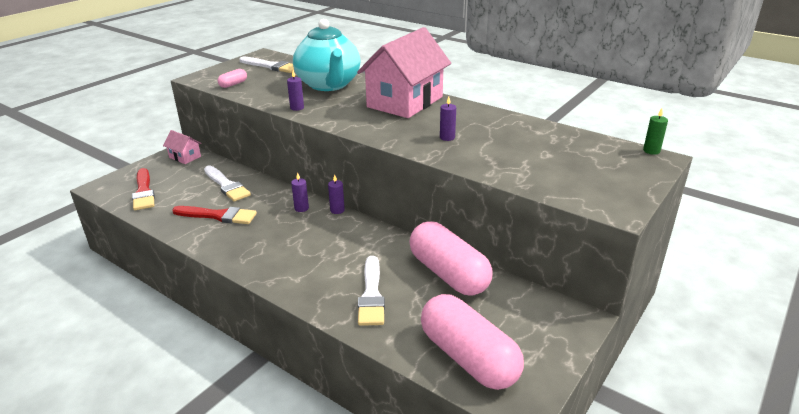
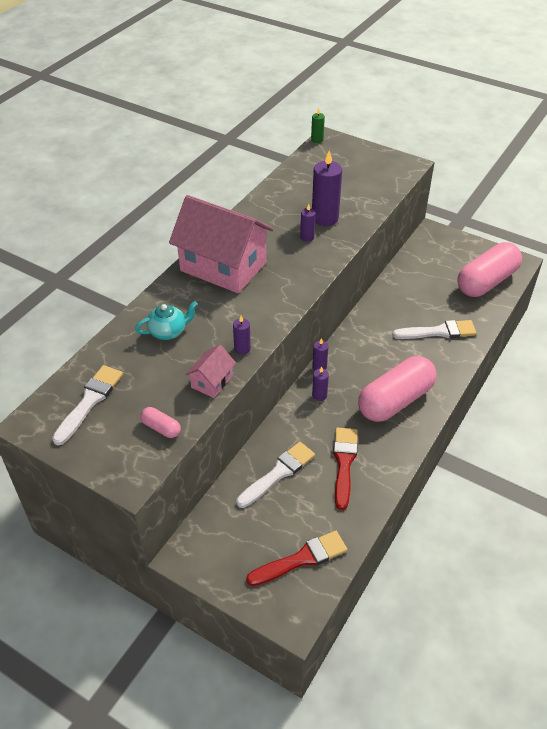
camera: 95 degrees left, 15 degrees up
pink house [163,130,202,164] -> pink house moved to [185,345,236,398]
turquoise teapot [293,19,361,91] -> turquoise teapot [135,301,198,340], size x0.46
pink capsule [409,221,493,295] -> pink capsule moved to [358,356,437,422]
none -> purple candle [312,151,342,226]

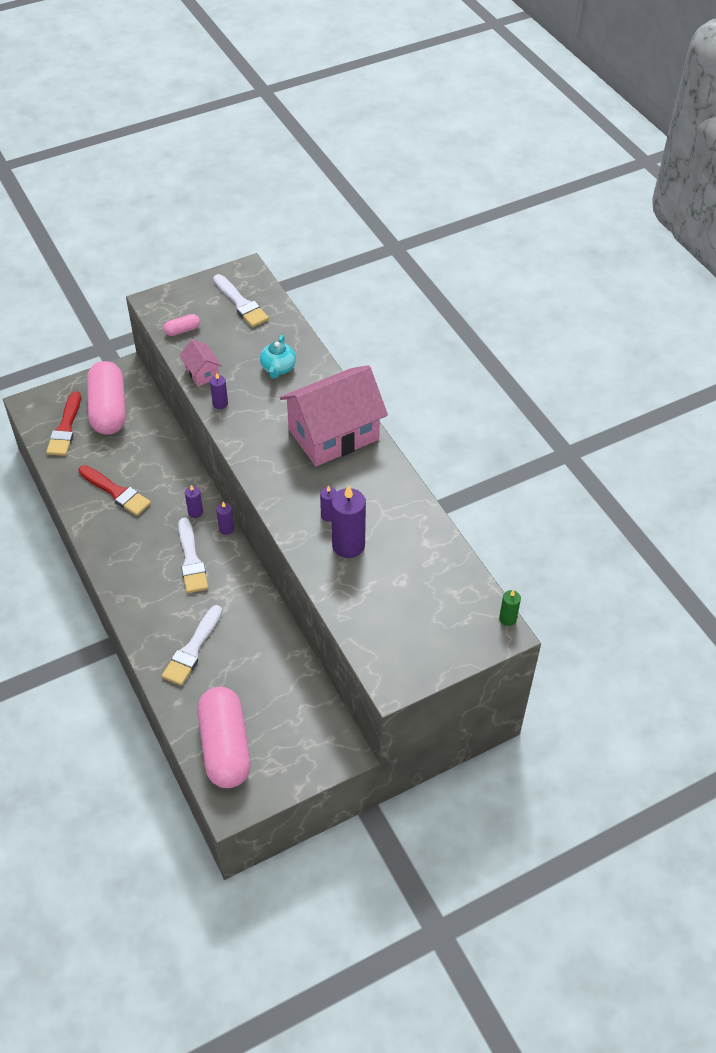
camera: 120 degrees right, 5 degrees up
white brush [236,442,315,508] -> white brush moved to [178,518,208,593]
pink capsule [358,356,437,422] -> pink capsule moved to [87,361,126,435]

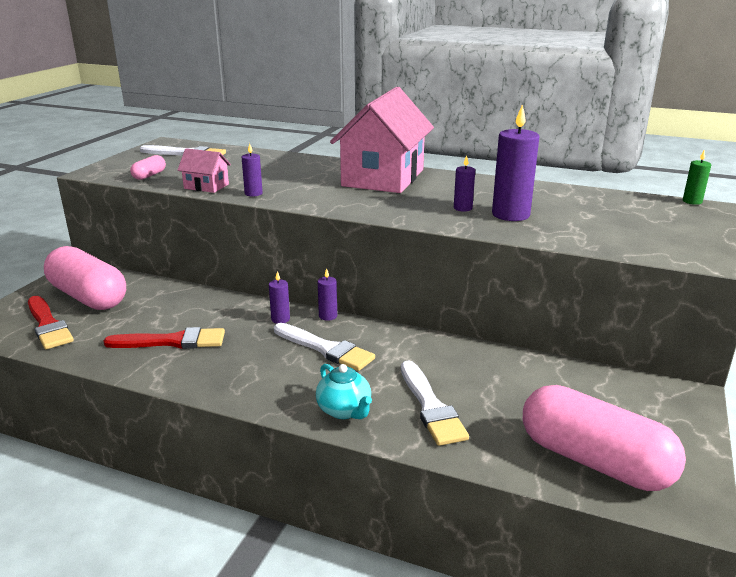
camera: 40 degrees left, 25 degrees down
turquoise teapot [260,335,296,379] -> turquoise teapot moved to [316,364,372,419]

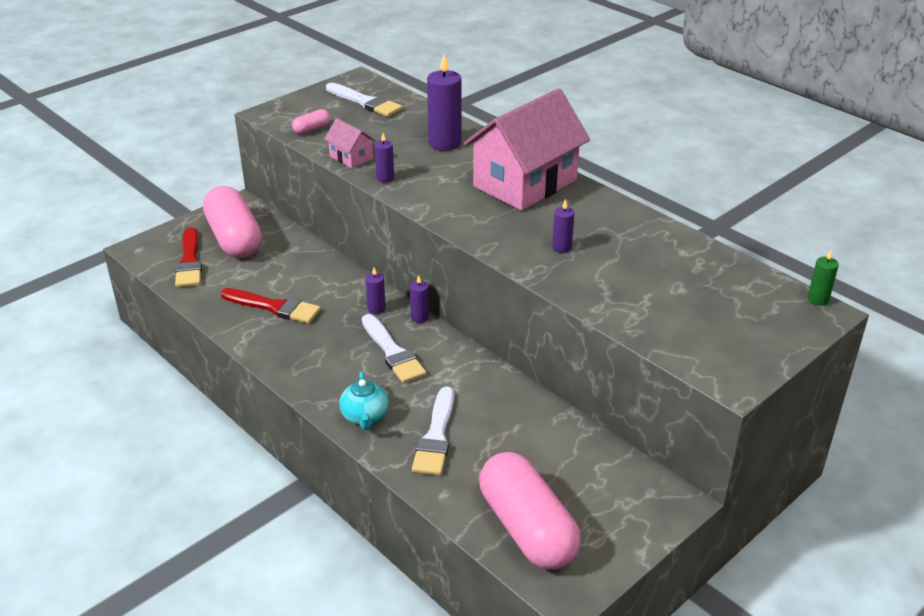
camera: 25 degrees right, 10 degrees up
purple candle [492,105,540,221] -> purple candle moved to [427,55,461,151]

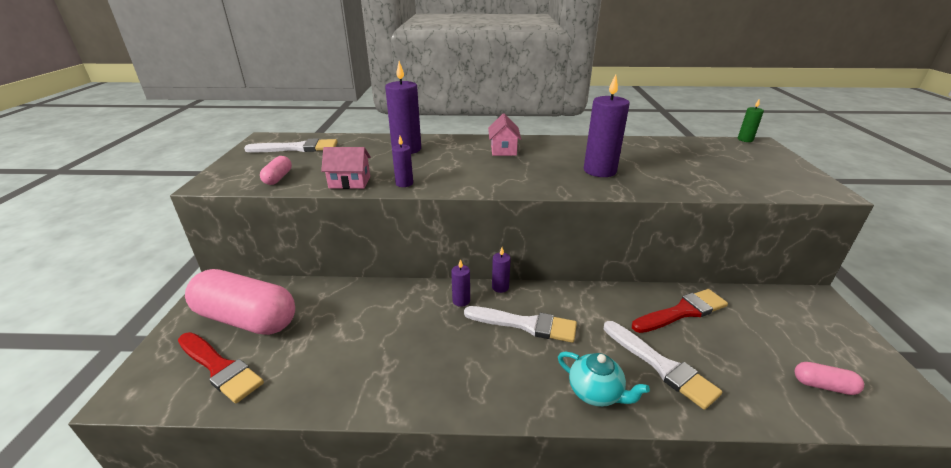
camera: 45 degrees left, 5 degrees down
red brush [221,288,321,324] -> red brush moved to [632,289,728,333]
pink house [464,88,590,211] -> pink house [488,113,521,156], size x0.44
pink capsule [479,452,581,569] -> pink capsule [795,362,864,395], size x0.42
purple candle [552,199,574,253] -> purple candle [584,74,630,177], size x1.95

